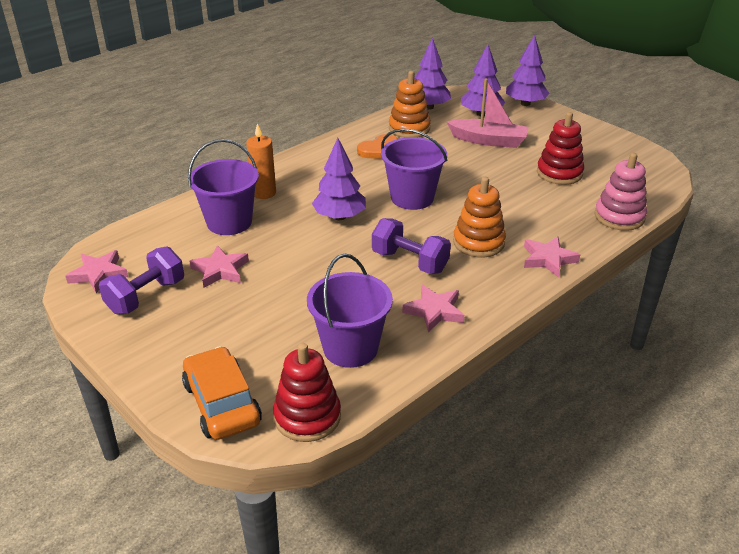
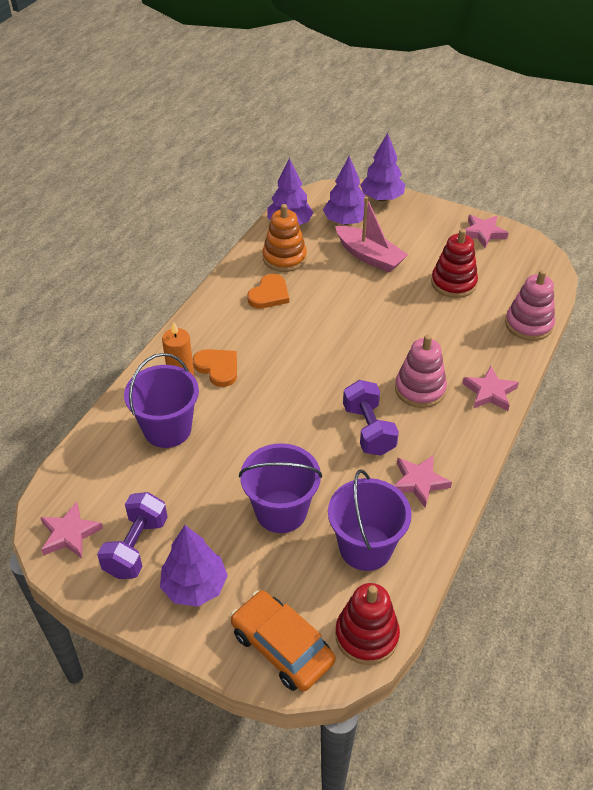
camera: 20 degrees left, 10 degrees up
pink star [190,245,249,288] -> pink star moved to [465,215,508,248]
purple tree [312,138,366,220] -> purple tree moved to [160,525,228,607]
purple dumbbell [372,218,451,274] -> purple dumbbell turned 60 degrees clockwise [343,380,399,456]
purple bucket [381,128,447,210] -> purple bucket moved to [239,443,322,533]
pink boat [447,78,529,148] -> pink boat turned 45 degrees clockwise [335,197,408,273]
orange stacking toy [453,177,506,257] -> pink stacking toy [395,334,447,408]
none -> orange heart [193,349,237,387]

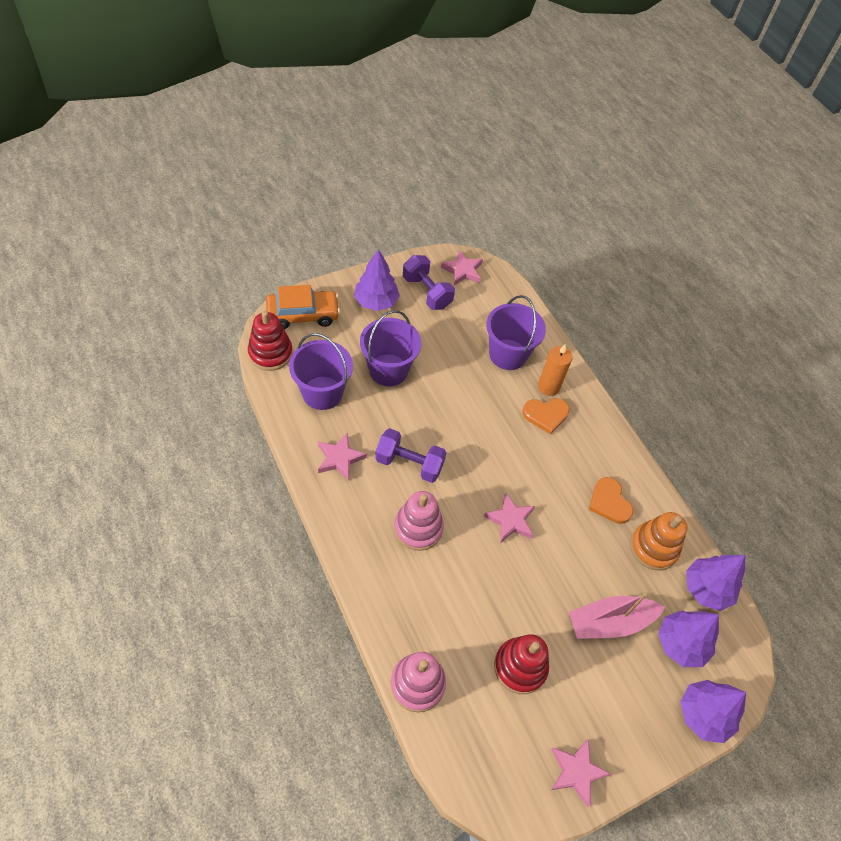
camera: 120 degrees right, 10 degrees up
pink star [462,366,519,411] -> pink star moved to [484,493,535,543]

